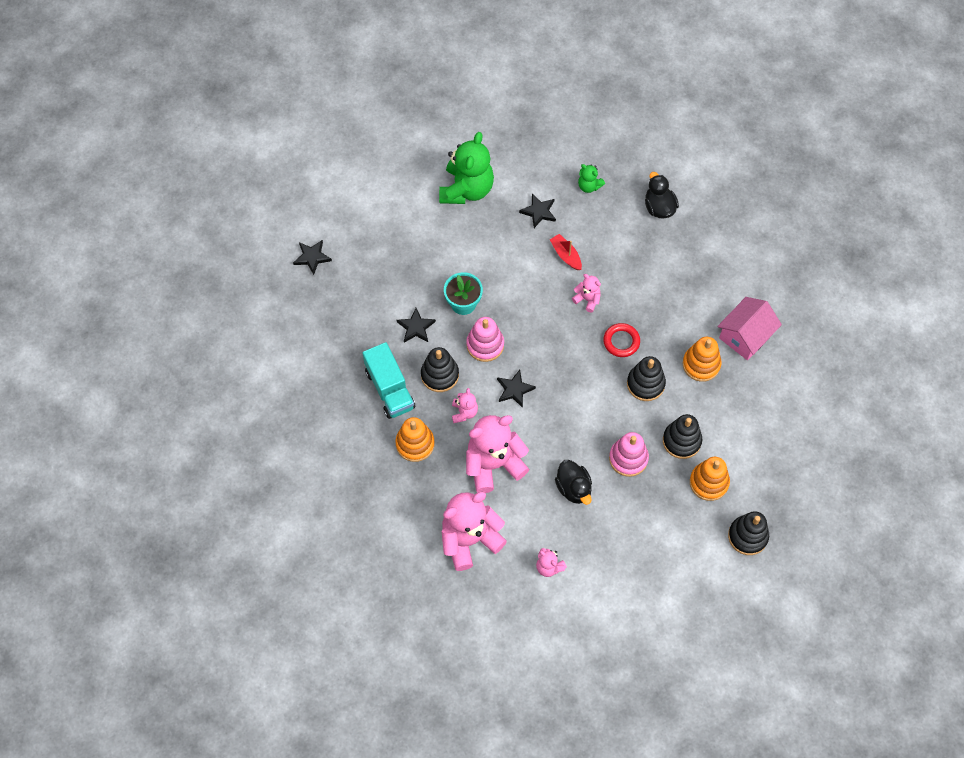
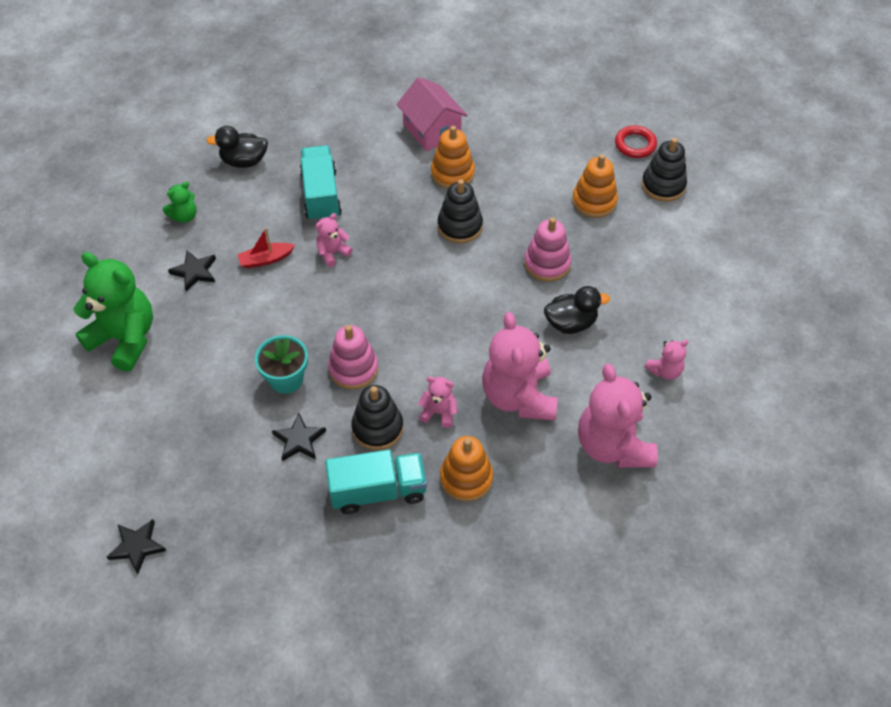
camera: 75 degrees left, 10 degrees down
black star [497,370,536,408] -> none
red ring [603,323,640,357] -> red ring moved to [615,125,657,158]
black stacking toy [663,414,702,459] -> none
none -> turquoise truck [300,145,342,222]

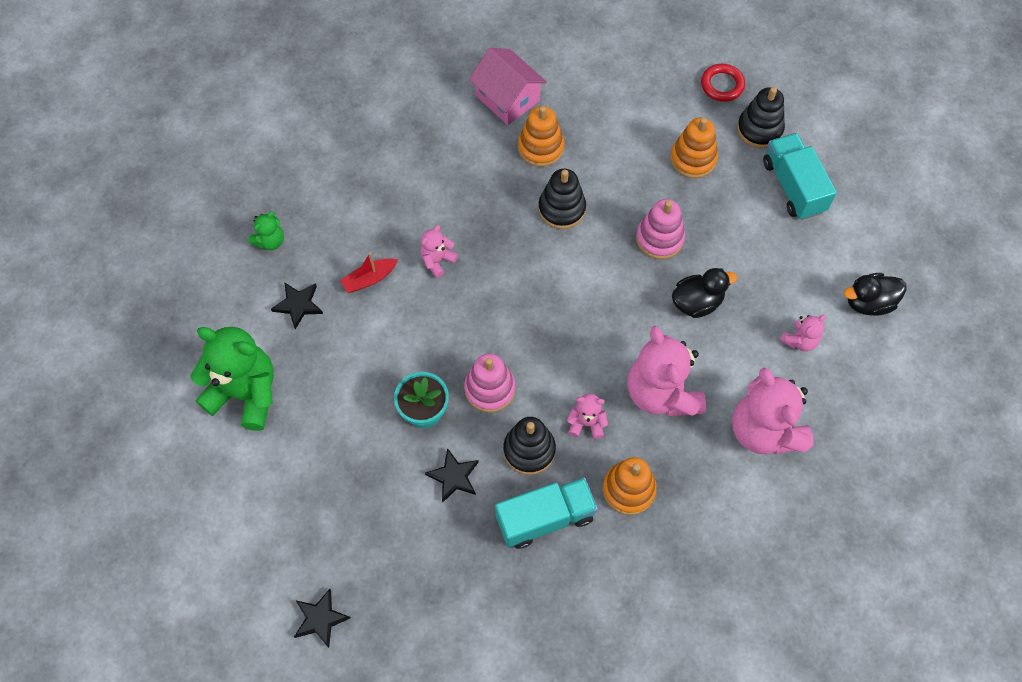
camera: 10 degrees left, 10 degrees up
black duck [206,126,268,168] -> black duck moved to [844,273,906,316]
turquoise truck [300,145,342,222] -> turquoise truck moved to [763,133,837,220]

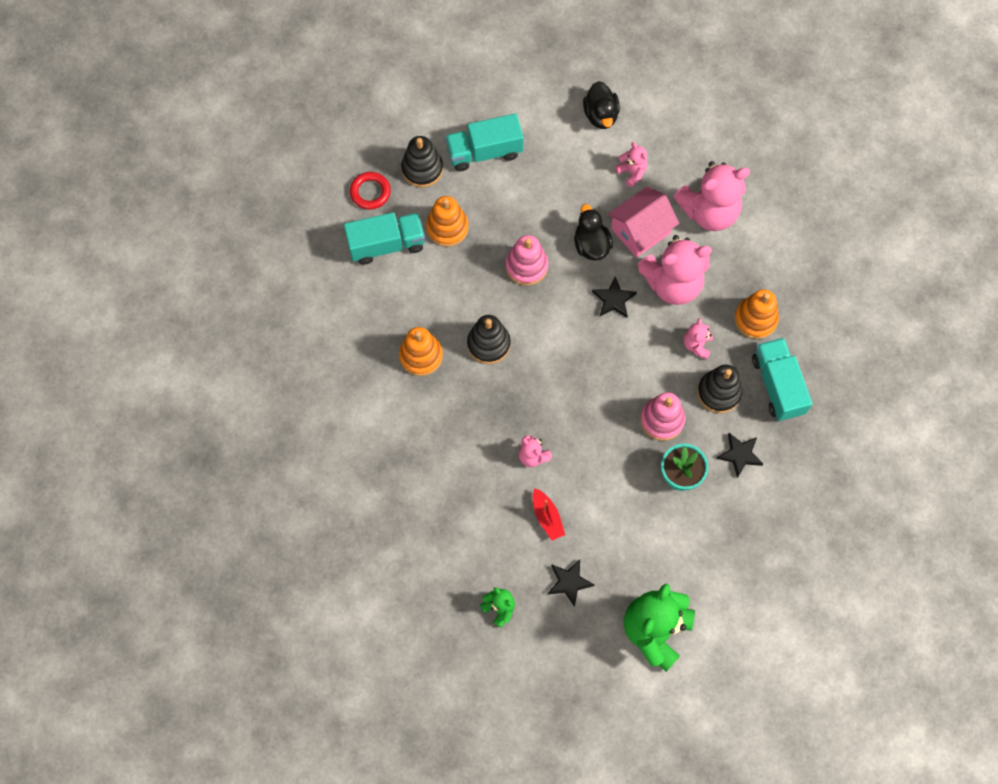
camera: 85 degrees left, 5 degrees up
black star [294,589,350,648] -> black star moved to [592,276,637,318]
pink house [469,48,547,125] -> pink house moved to [608,187,679,258]
none -> turquoise truck [344,212,425,265]

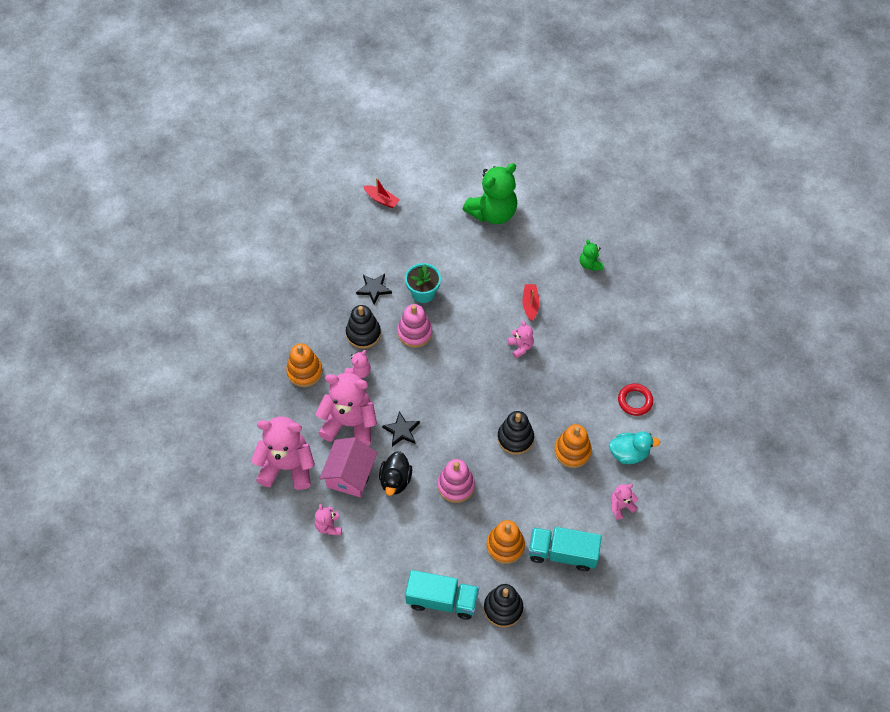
camera: 155 degrees left, 10 degrees down
red ring [350,172,391,209] -> red ring moved to [618,384,653,416]
black star [548,560,595,607] -> none
black duck [583,81,620,129] -> none
pink house [608,187,679,258] -> pink house turned 60 degrees counterclockwise [319,437,377,497]
turquoise truck [752,338,812,421] -> none
none -> red boat [363,178,400,208]
none -> turquoise duck [609,431,660,464]
none -> pink teddy bear [611,484,638,520]

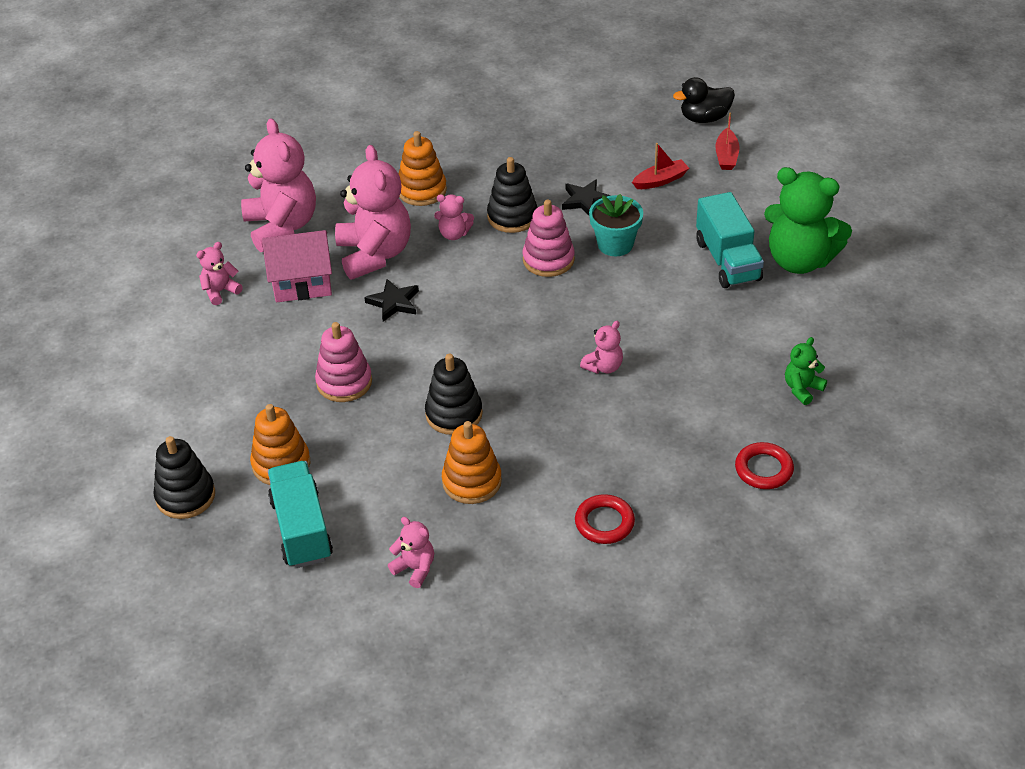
camera: 65 degrees right, 15 degrees down
black duck [379,451,412,496] -> black duck moved to [673,77,735,123]
turquoise truck [405,570,479,620] -> turquoise truck moved to [696,192,764,288]
red boat [523,284,540,321] -> red boat moved to [632,143,689,189]
turquoise duck [609,431,660,464] -> none
none -> red ring [735,442,794,489]

